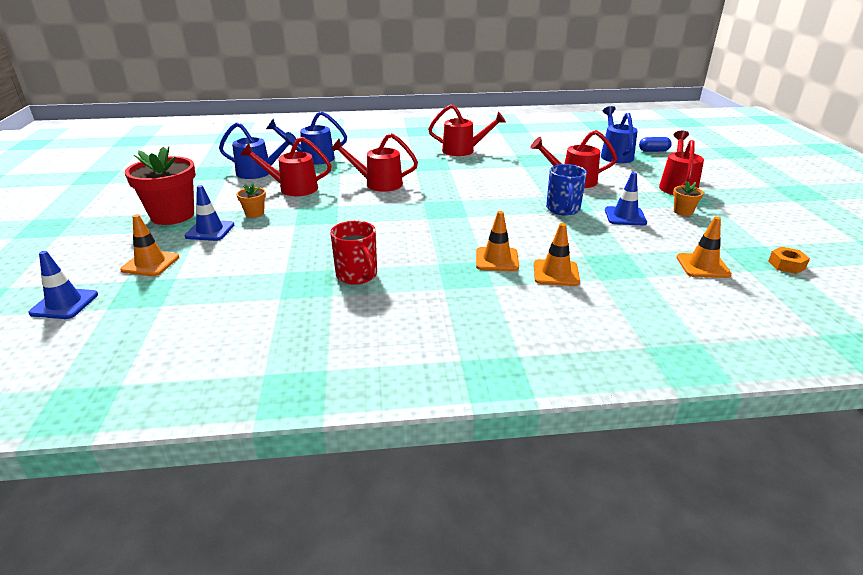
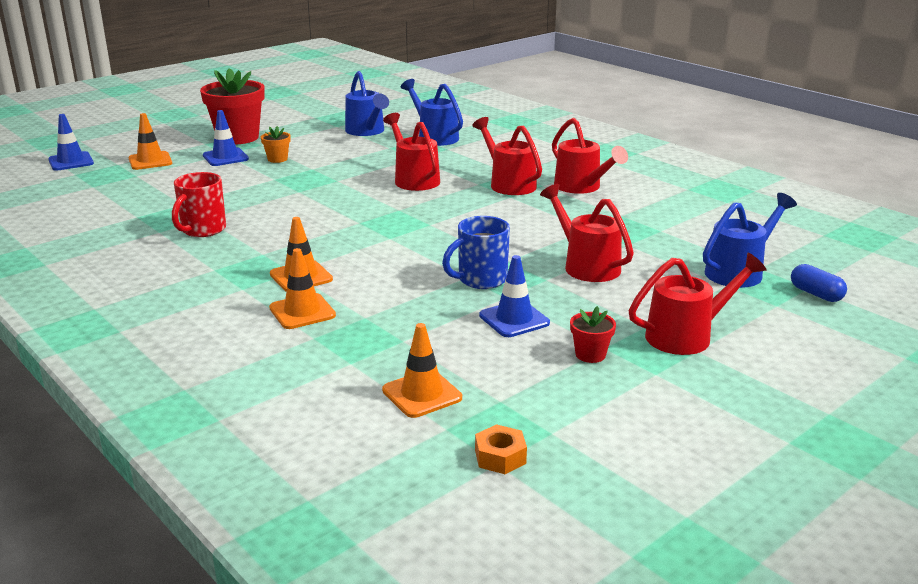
camera: 55 degrees right, 5 degrees down
red watering can [240,137,332,196] -> red watering can moved to [472,117,542,195]
orange flower pot [673,181,704,216] -> red flower pot [570,306,616,363]

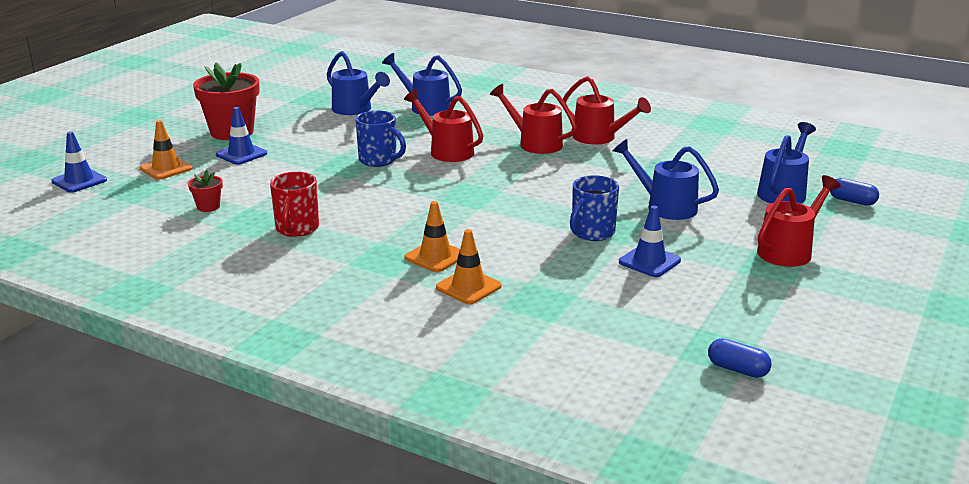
camera: 20 degrees left, 0 degrees up
orange flower pot [261,126,291,163] -> none
orange traffic cone [382,323,462,418] -> none
orange nut [475,424,527,474] -> blue capsule [708,338,772,378]
red watering can [540,184,634,282] -> blue watering can [612,139,719,220]
red flower pot [570,306,616,363] -> red flower pot moved to [188,170,223,212]
none -> blue mug [355,111,406,167]

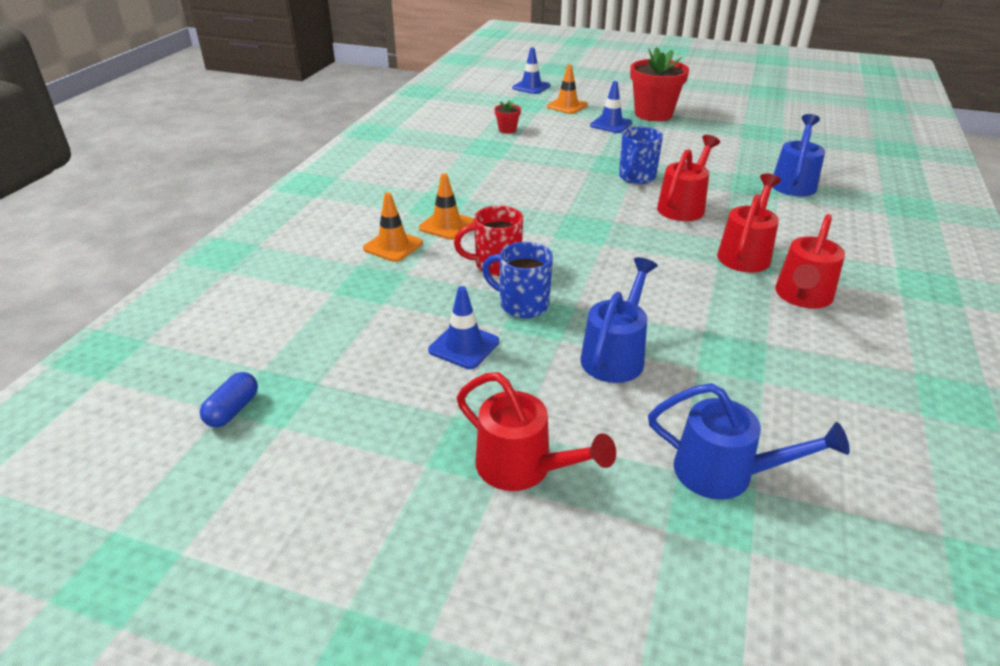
camera: 80 degrees right, 10 degrees up
red mug [270,172,319,237] -> red mug moved to [454,206,523,276]
blue watering can [327,51,390,115] -> none
blue capsule [830,178,879,206] -> none

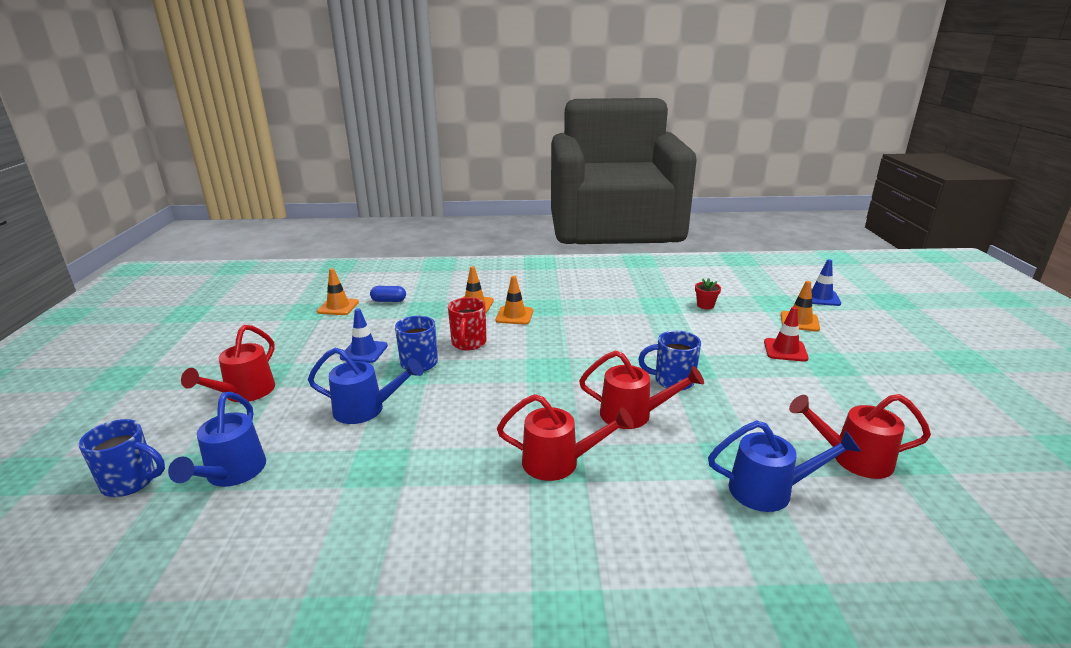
camera: 70 degrees right, 10 degrees down
blue capsule [200,372,258,427] -> blue capsule moved to [370,286,406,302]
red mug [454,206,523,276] -> red mug turned 150 degrees counterclockwise [448,297,486,351]
blue traffic cone [590,81,632,133] -> red traffic cone [764,307,809,362]
red flower pot [630,47,689,121] -> none
red watering can [775,214,845,309] -> red watering can moved to [789,394,931,479]
none -> blue mug [79,419,165,497]
none -> orange traffic cone [317,268,359,315]

